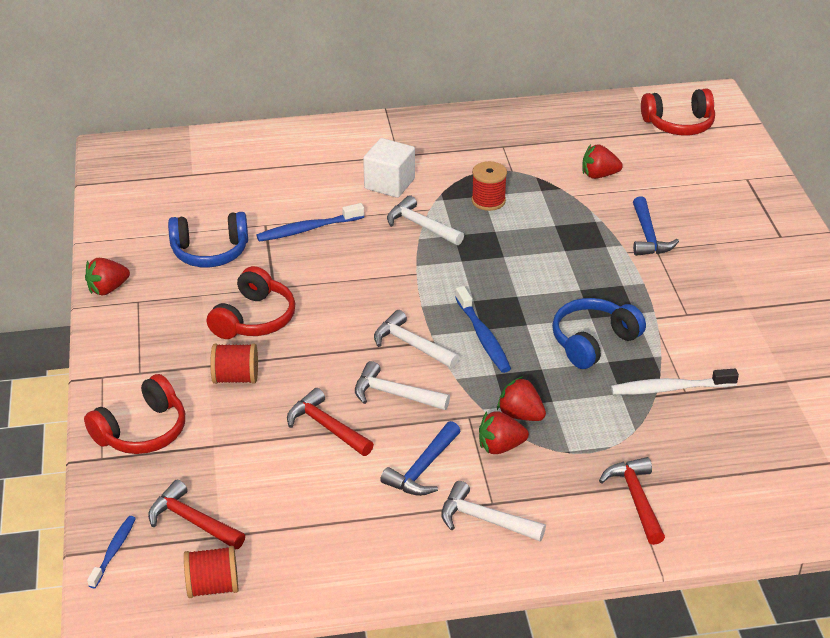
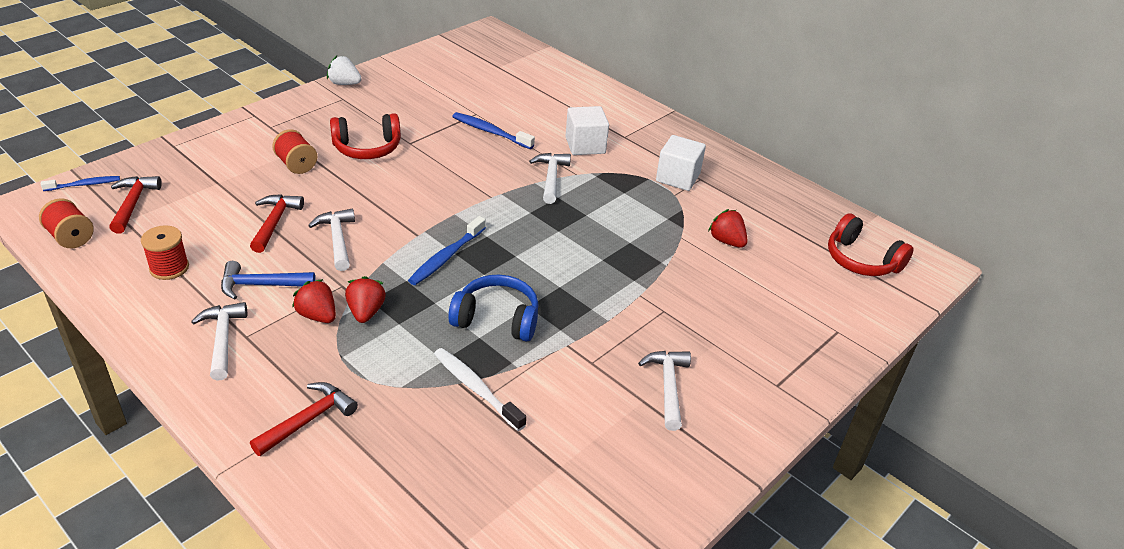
camera: 50 degrees right, 0 degrees up
red headphones [84,374,185,454] -> none
red strawberry [85,258,130,296] -> white strawberry [327,56,362,85]
blue headphones [168,212,248,267] -> none
white hammer [374,310,460,368] -> white hammer moved to [638,351,691,431]
red spool [471,161,507,211] -> red spool moved to [141,225,189,280]
blue hammer [633,196,679,256] -> none
none -> white cube [656,135,706,191]

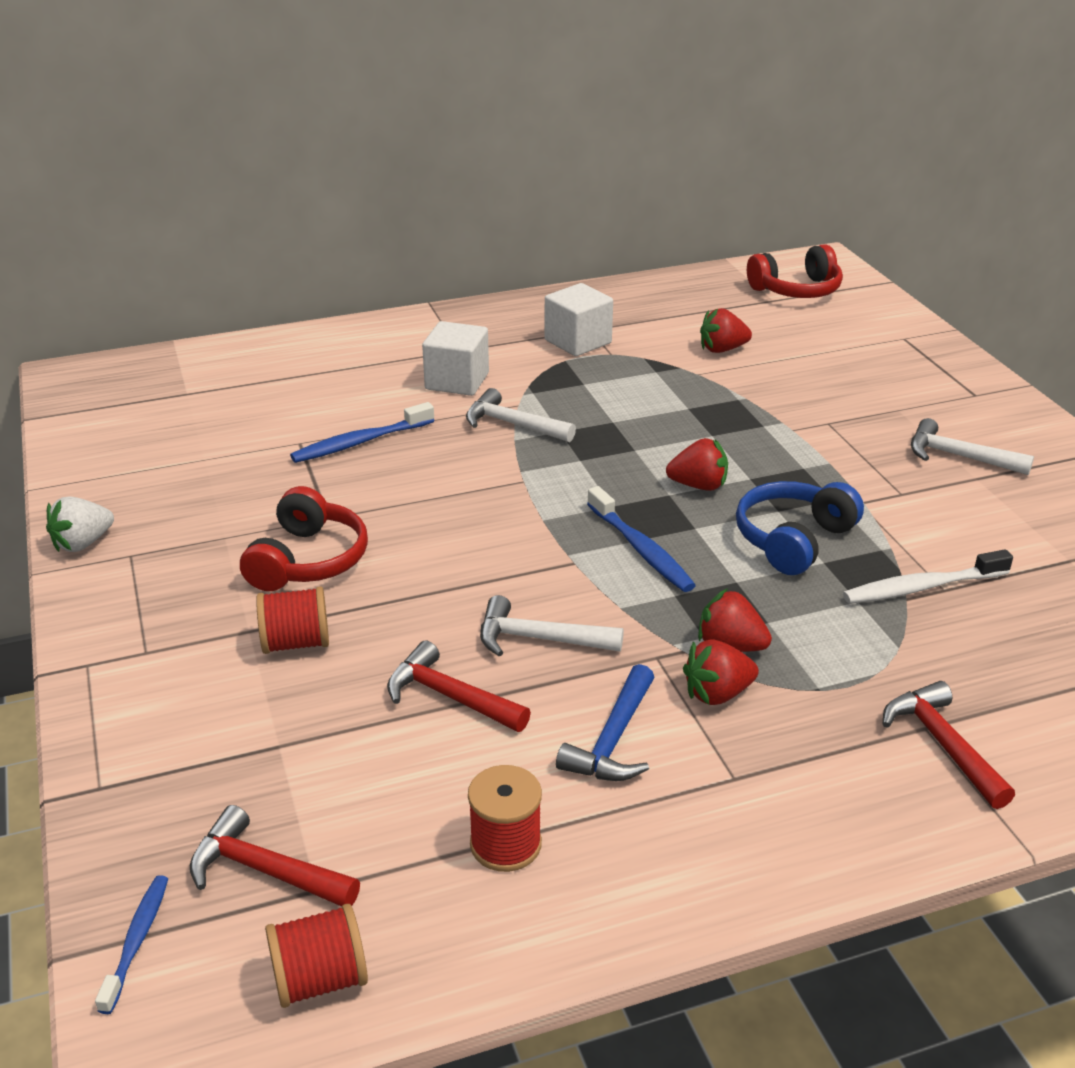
camera: 60 degrees left, 5 degrees down
white hammer [191,302,247,381] -> none
none -> red strawberry [666,438,728,491]

